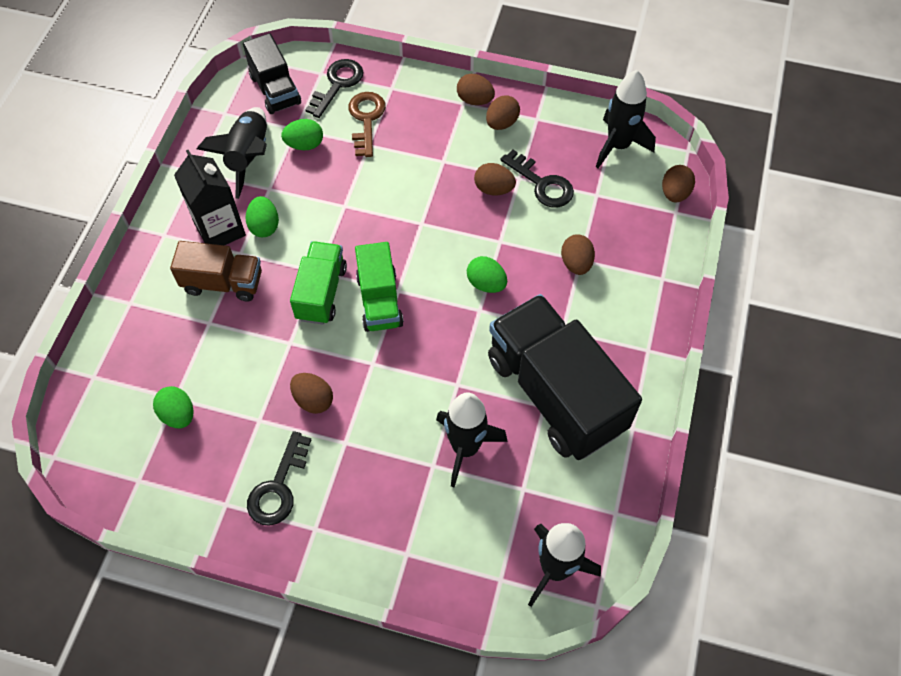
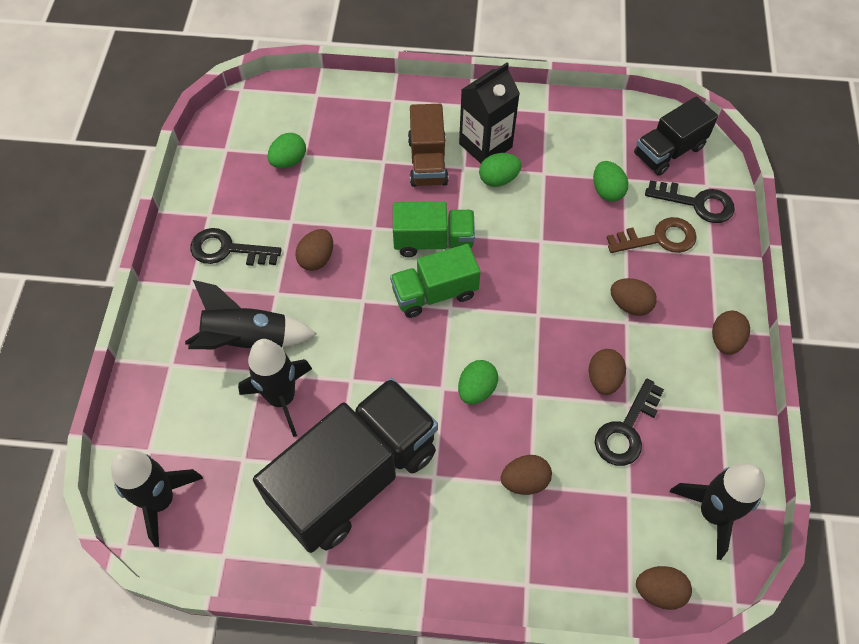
camera: 80 degrees right, 0 degrees up
black rocket [197,107,267,199] -> black rocket moved to [185,280,316,349]
brown egg [486,95,520,130] -> brown egg moved to [610,278,657,316]

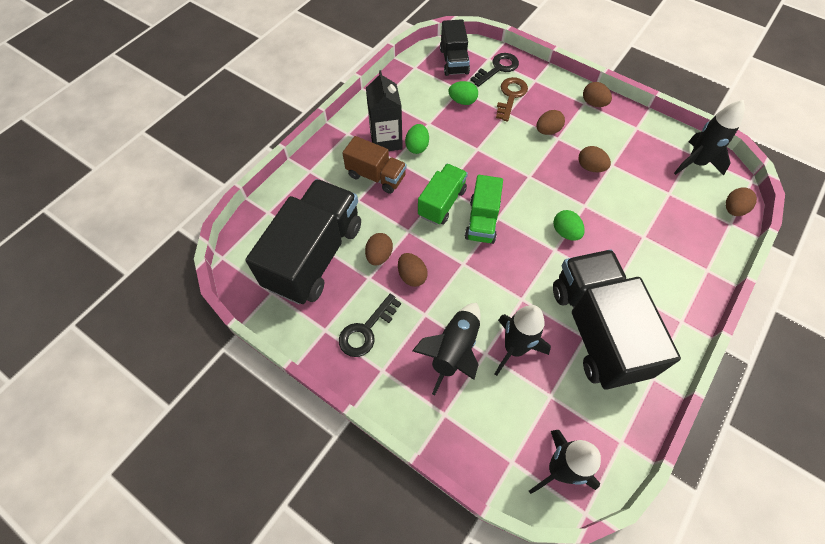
camera: 60 degrees left, 0 degrees up
green egg [267,133,306,168] -> black truck [245,179,361,304]
brown egg [501,455,552,495] -> brown egg moved to [365,233,393,266]
black key [595,379,664,466] -> none

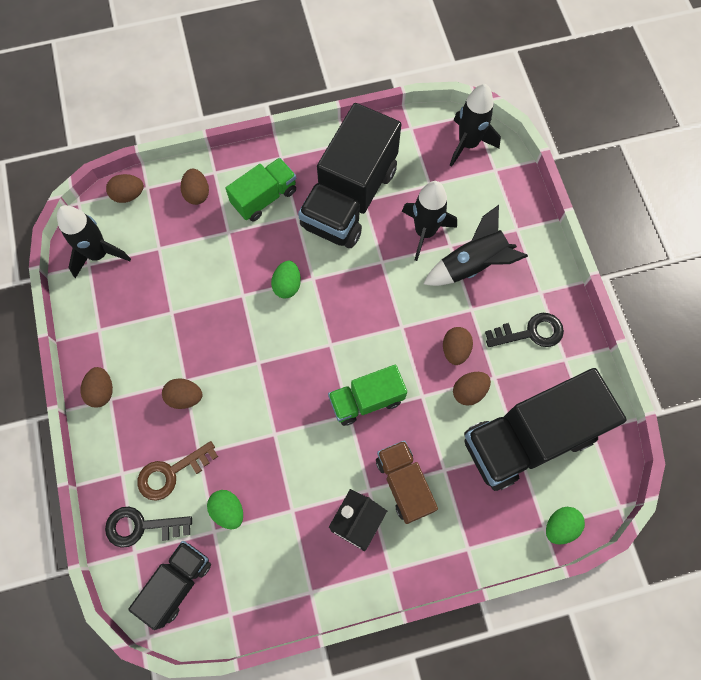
camera: 140 degrees left, 10 degrees up
green egg [405,124,429,154] -> green egg moved to [546,507,585,545]
green truck [465,175,503,244] -> green truck moved to [225,158,296,221]
brown egg [578,146,611,172] -> brown egg moved to [180,169,209,205]

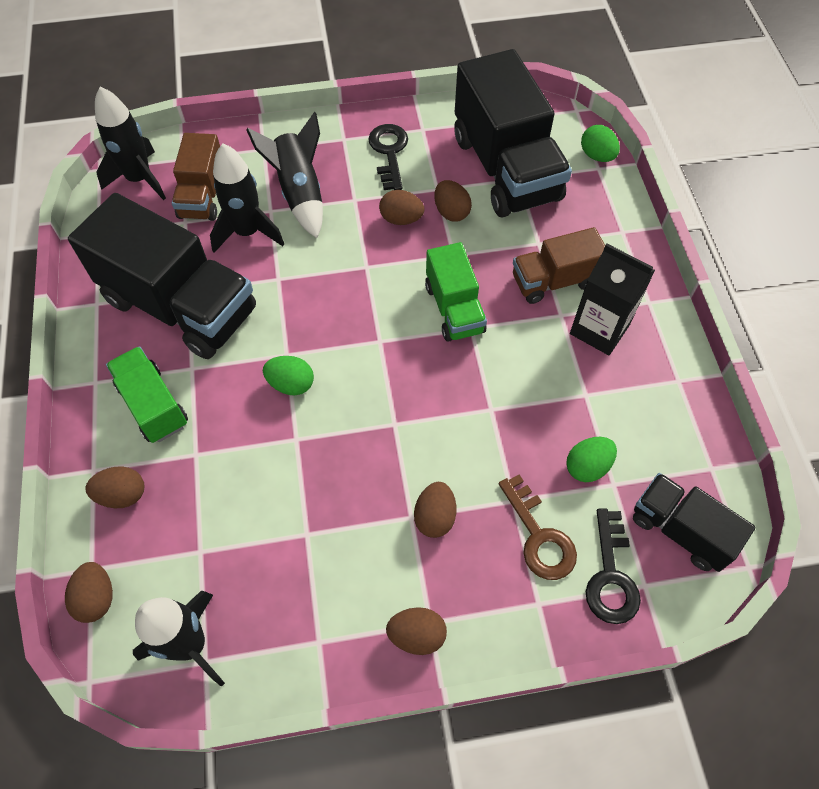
camera: 85 degrees left, 10 degrees down
none -> brown truck [172,133,220,221]

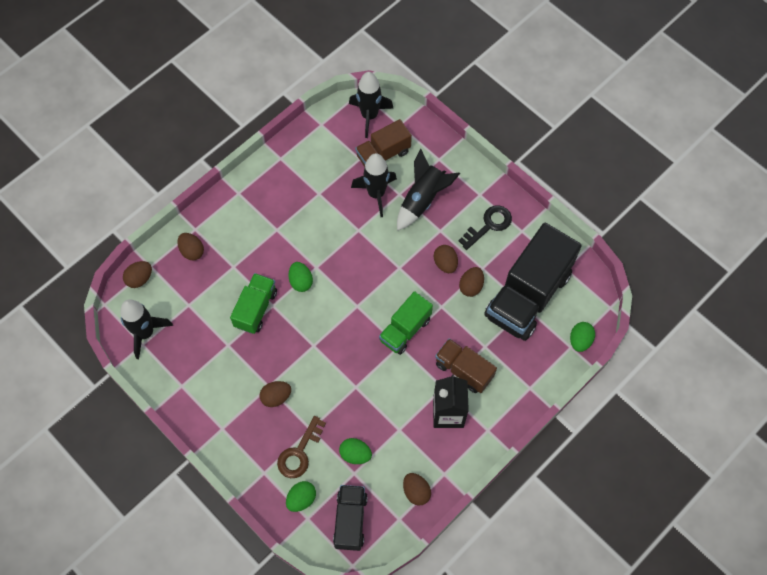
camera: 55 degrees right, 5 degrees up
black truck [68,193,256,359] -> none
green truck [106,346,188,443] -> green truck moved to [230,273,277,334]
brown egg [386,607,447,655] -> brown egg moved to [403,473,431,506]
black key [586,509,641,624] -> green egg [286,481,316,512]

